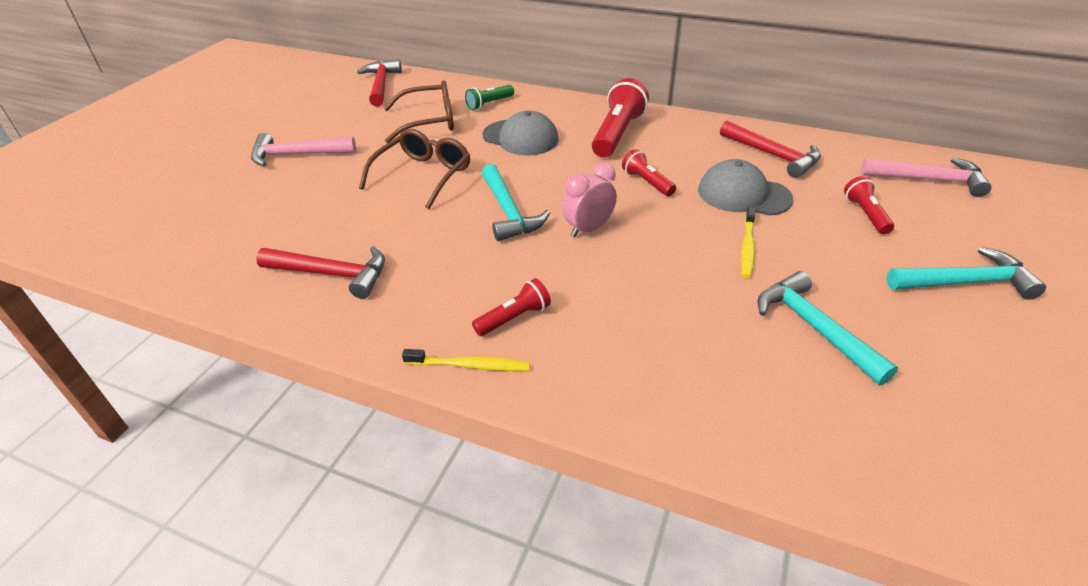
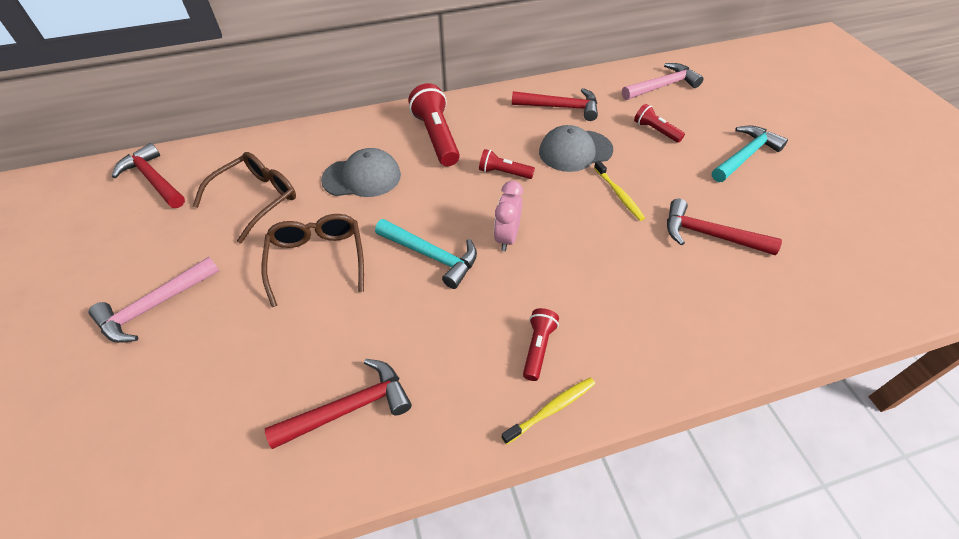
camera: 40 degrees left, 10 degrees up
green flashlight [465,85,514,110] -> none
turquoise hammer [757,271,898,385] -> red hammer [667,199,782,255]

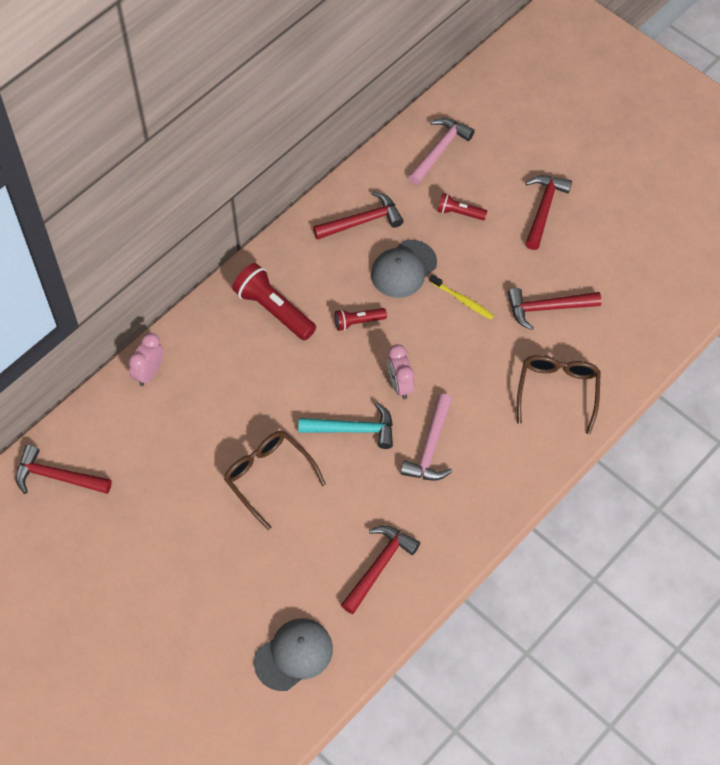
camera: 30 degrees left, 10 degrees up
pink hammer [89,257,219,343] -> pink hammer moved to [400,394,452,481]
brown glasses [193,152,296,244] -> brown glasses moved to [517,355,601,434]
grey cap [321,148,401,197] -> grey cap moved to [254,618,333,691]
yellow toothbrush [501,377,595,445] -> none
red flashlight [523,308,559,381] -> none
turquoise hammer [712,126,788,182] -> red hammer [525,175,572,250]
none -> pink clock [128,333,164,386]

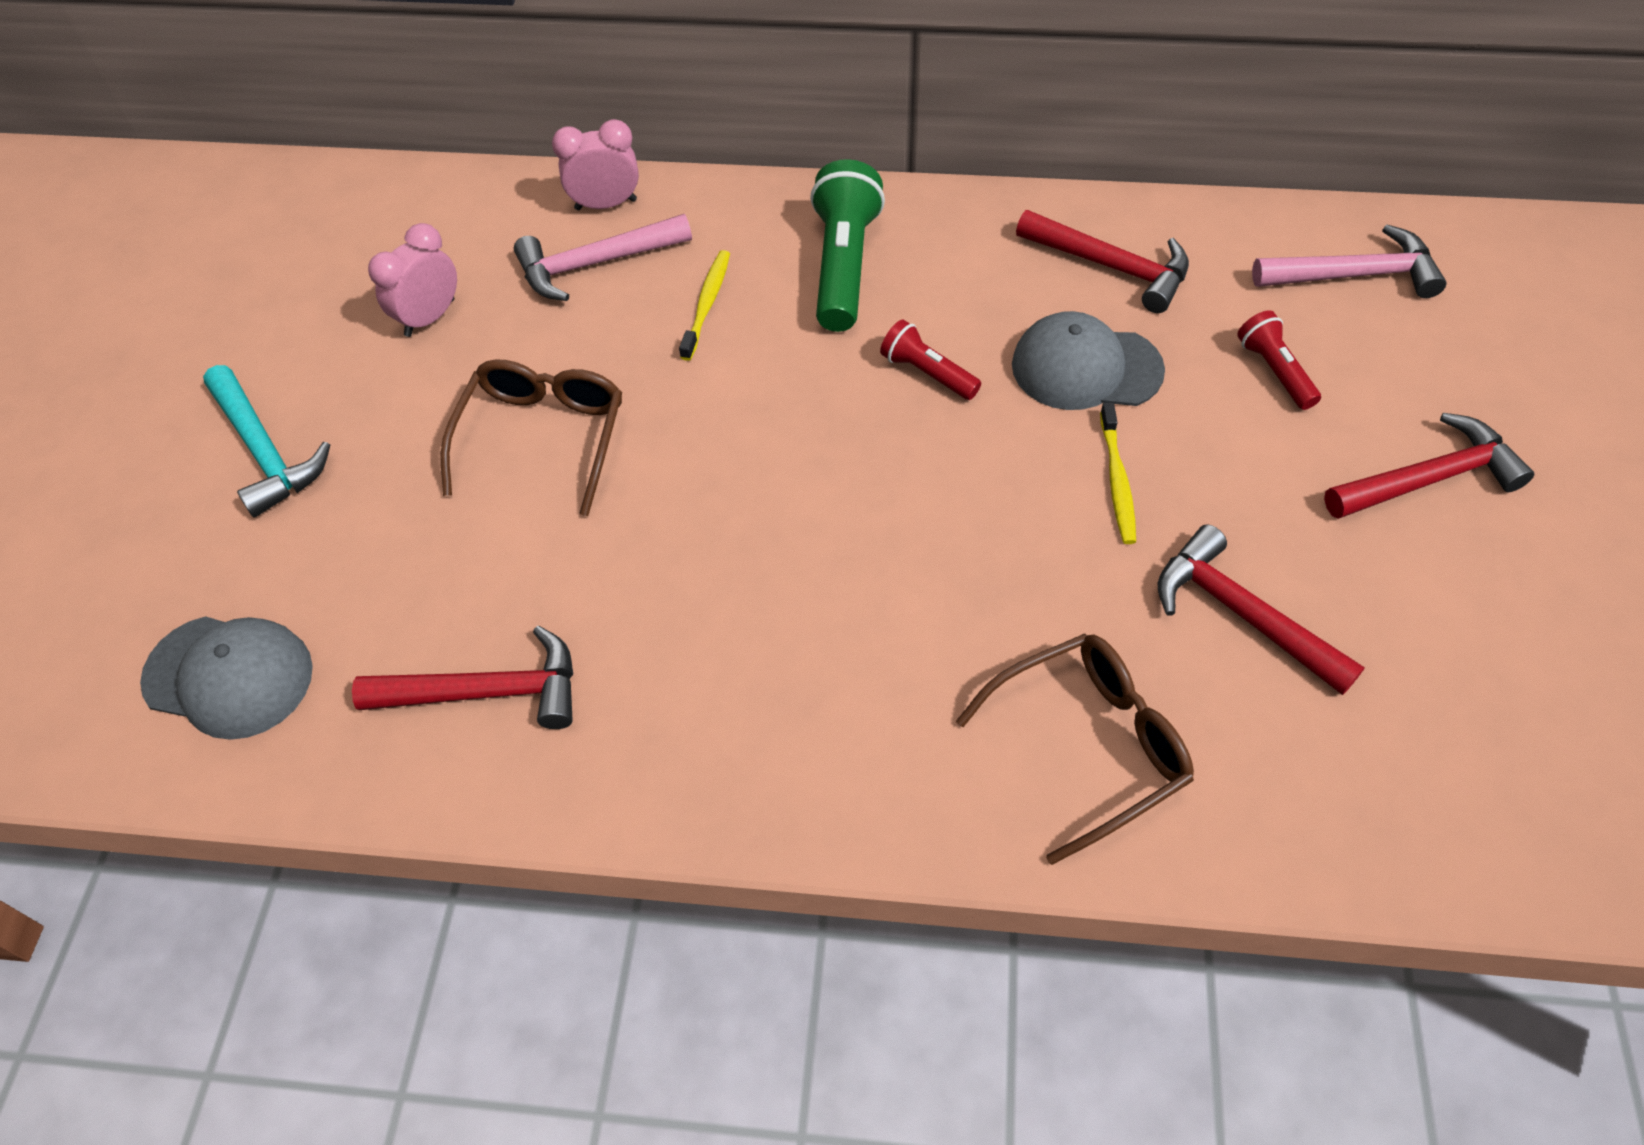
camera: 55 degrees right, 5 degrees down
red hammer [16,445,112,494] -> none
red flashlight [232,263,316,341] -> green flashlight [810,159,885,332]
turquoise hammer [298,402,393,449] -> turquoise hammer moved to [203,365,330,517]
pink clock [387,344,414,399] -> pink clock moved to [368,223,457,337]
pink hammer [400,394,452,481] -> pink hammer moved to [514,214,692,301]
none -> yellow toothbrush [679,250,730,361]

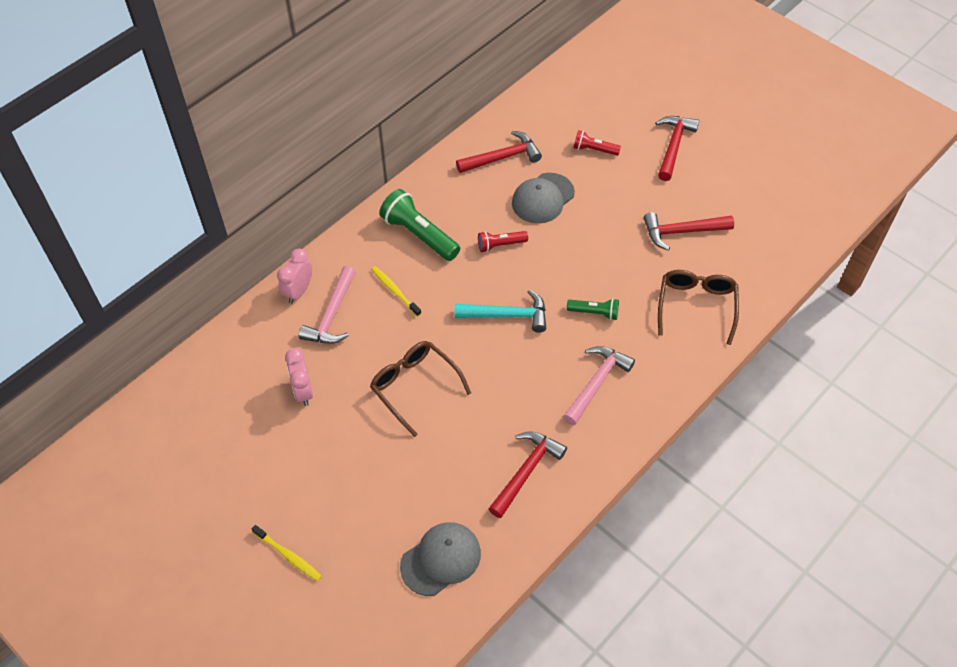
camera: 55 degrees left, 0 degrees up
turquoise hammer [203,365,330,517] -> turquoise hammer moved to [455,290,546,333]
yellow toothbrush [1100,402,1136,544] -> yellow toothbrush moved to [252,525,322,581]
pink hammer [1252,224,1446,298] -> pink hammer moved to [563,346,635,425]
none -> green flashlight [567,298,619,320]

